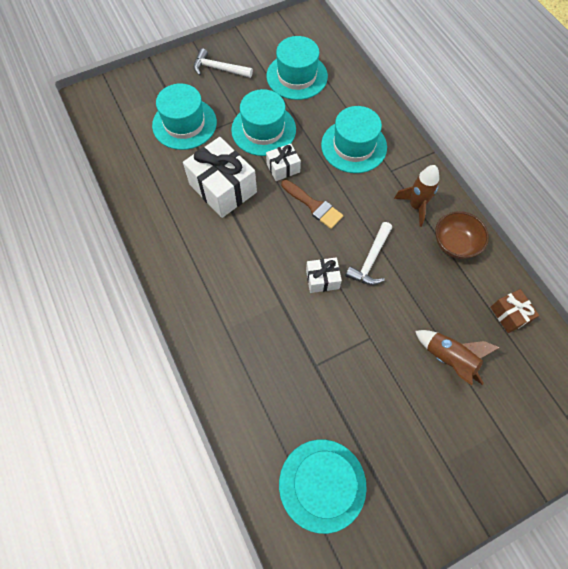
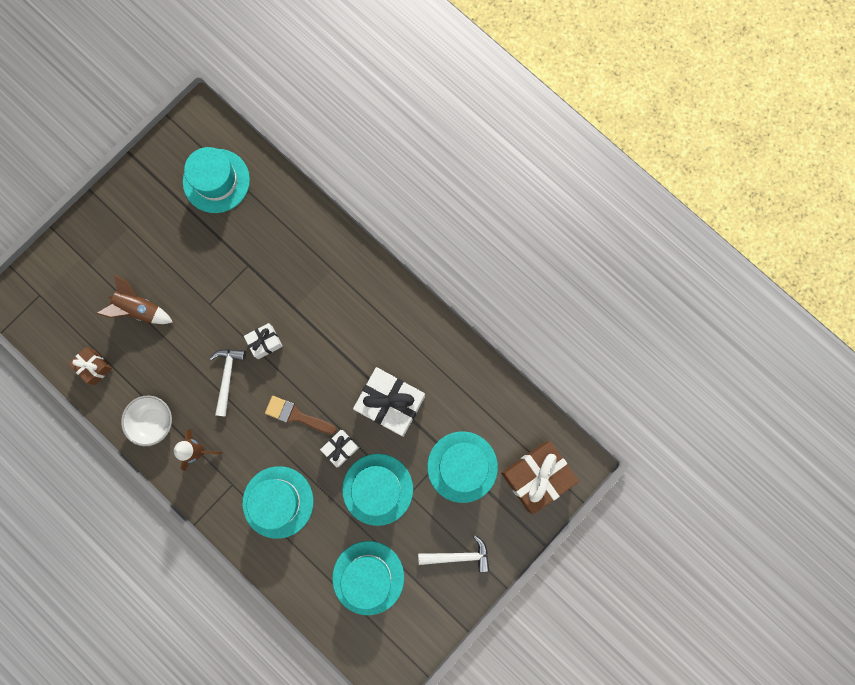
camera: 160 degrees right, 15 degrees up
brown bowl [435,211,489,259] -> white bowl [121,395,172,446]
none -> brown gift [501,441,579,514]

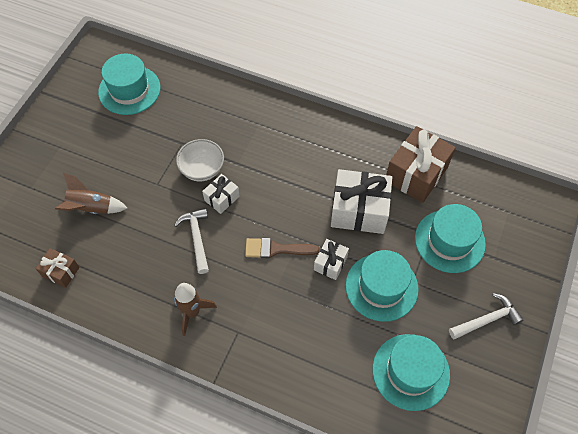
camera: 20 degrees left, 20 degrees down
white bowl [121,395,172,446] -> white bowl moved to [176,139,224,181]
turquoise hat [242,466,314,539] -> none
brown gift [501,441,579,514] -> brown gift moved to [386,126,456,203]

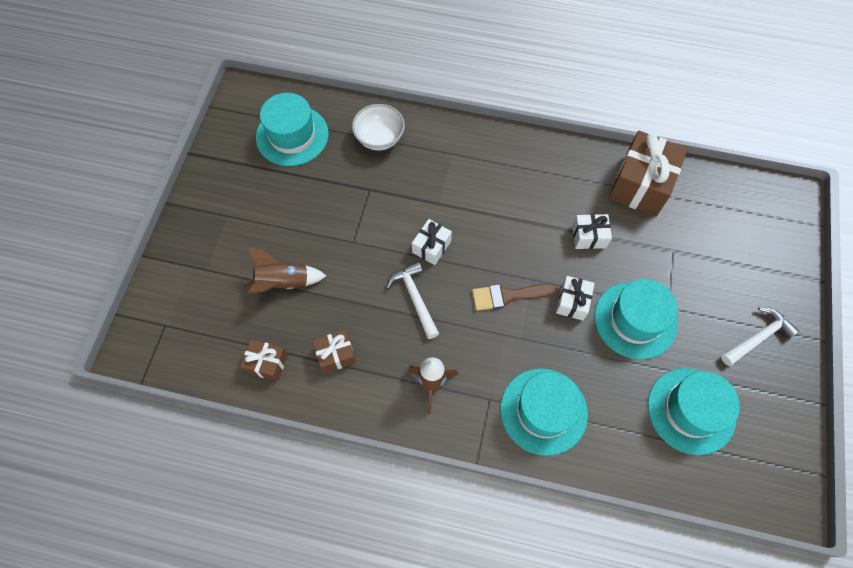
camera: 10 degrees left, 5 degrees up
white bowl [176,139,224,181] -> white bowl moved to [352,104,405,150]
white gift [331,169,392,234] -> white gift [572,214,612,249], size x0.52
turquoise hat [415,204,486,273] -> turquoise hat moved to [500,368,588,456]
none -> brown gift [313,330,356,374]

